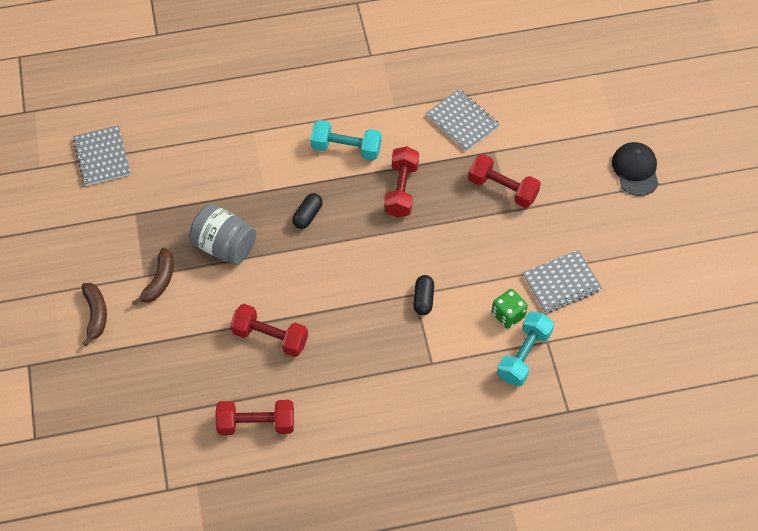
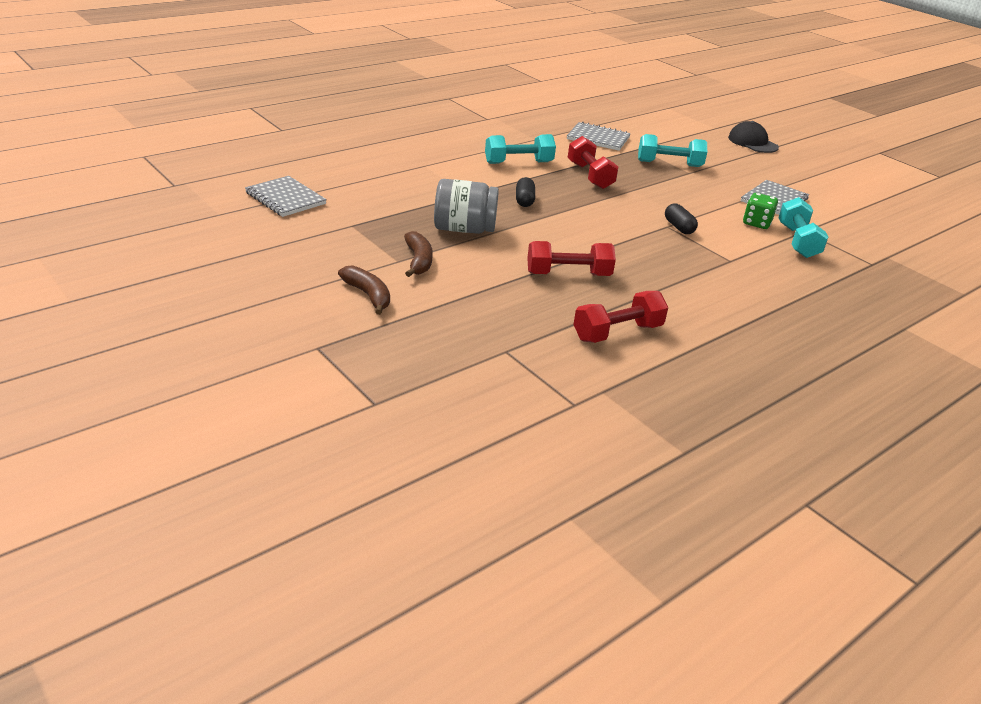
camera: 30 degrees left, 25 degrees down
red dumbbell [468,154,541,208] -> turquoise dumbbell [638,134,707,167]

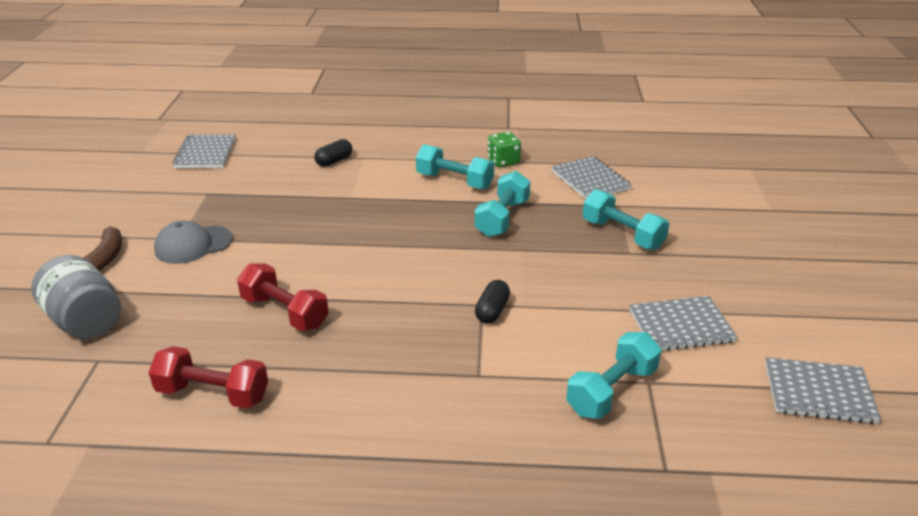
camera: 45 degrees right, 0 degrees up
brown banana [404,231,433,277] -> grey cap [154,221,233,264]
grey jar [434,179,499,234] -> grey jar moved to [31,255,121,339]
black capsule [516,177,535,207] -> black capsule moved to [314,139,352,167]
red dumbbell [568,136,618,189] -> turquoise dumbbell [475,171,531,237]
black cap [728,121,779,153] -> none
green dice [743,193,778,229] -> green dice moved to [488,132,521,167]
none -> grey notebook [765,357,881,424]

